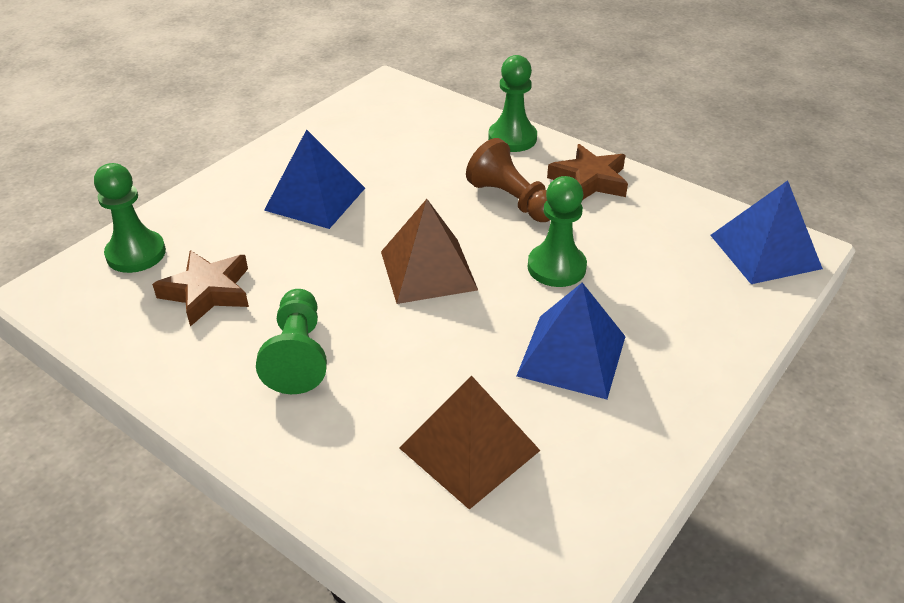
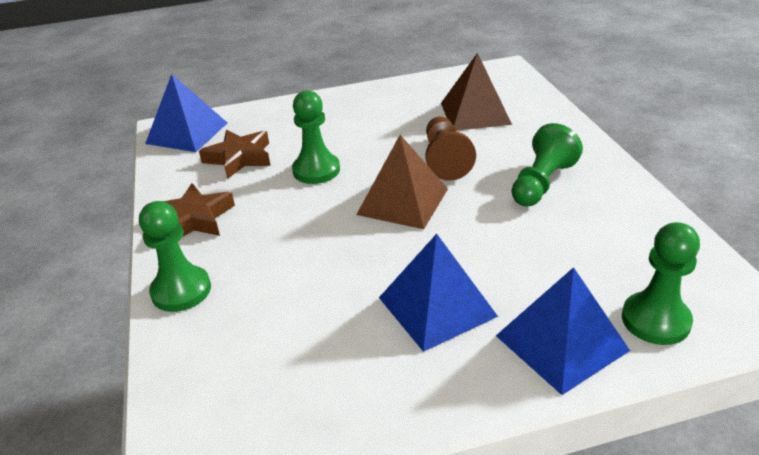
camera: 140 degrees left, 5 degrees down
brown star [152,250,249,327] -> brown star moved to [199,130,271,179]
brown pawn [466,138,550,222] -> brown pawn moved to [425,116,476,181]
blue pyramid [516,283,626,399] -> blue pyramid moved to [496,267,630,395]

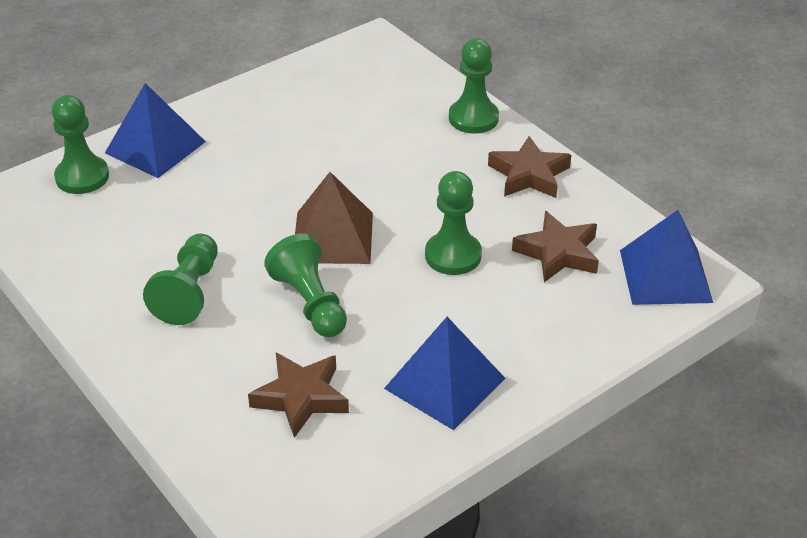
camera: 155 degrees right, 5 degrees up
blue pyramid [379,234,498,352] -> blue pyramid moved to [384,317,505,430]
brown pawn [425,116,476,181] -> green pawn [264,234,347,337]
brown pyramid [441,53,512,131] -> brown star [248,353,349,438]

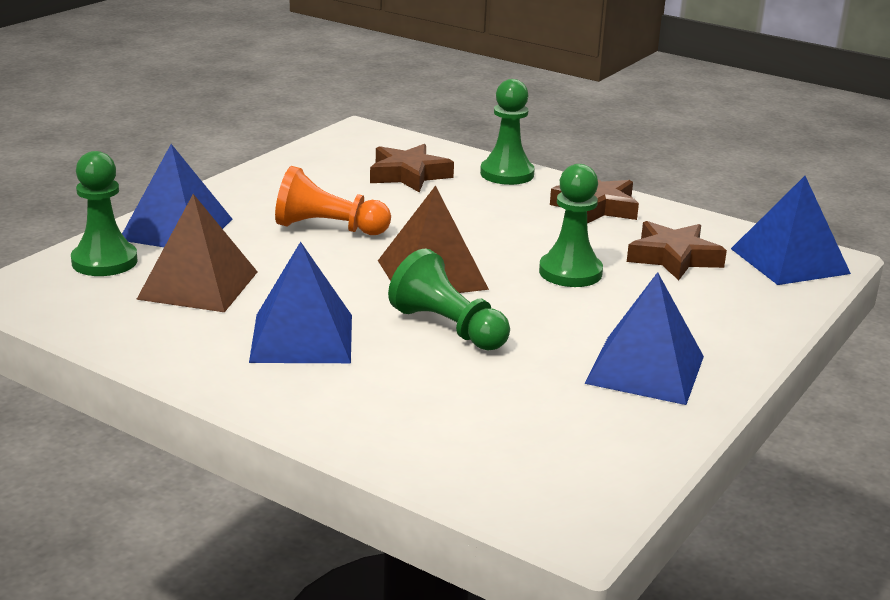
camera: 20 degrees left, 15 degrees down
green pawn [143,233,218,325] -> blue pyramid [249,242,352,363]
brown star [248,353,349,438] -> brown star moved to [370,144,454,193]
none -> brown pyramid [136,194,258,312]
none -> orange pawn [275,166,391,235]

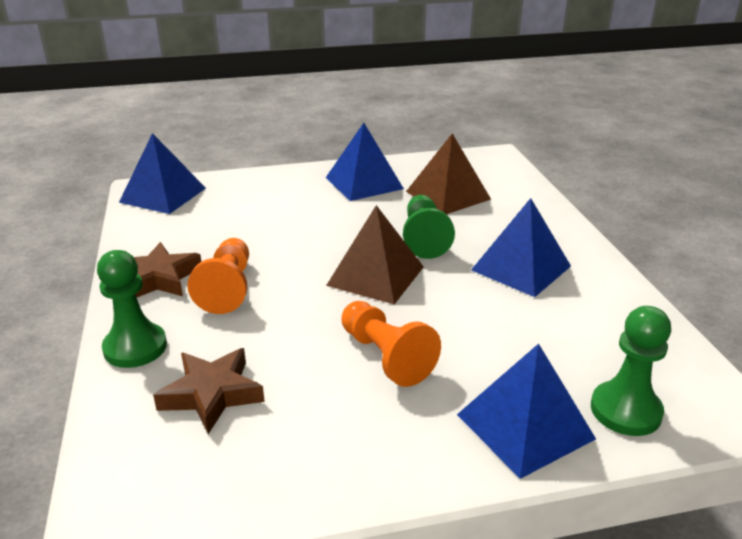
camera: 135 degrees left, 5 degrees up
brown pyramid [136,194,258,312] -> brown pyramid moved to [406,134,491,214]
green pawn [539,164,603,287] -> none
brown star [627,221,727,280] -> none
none -> orange pawn [187,238,249,314]

